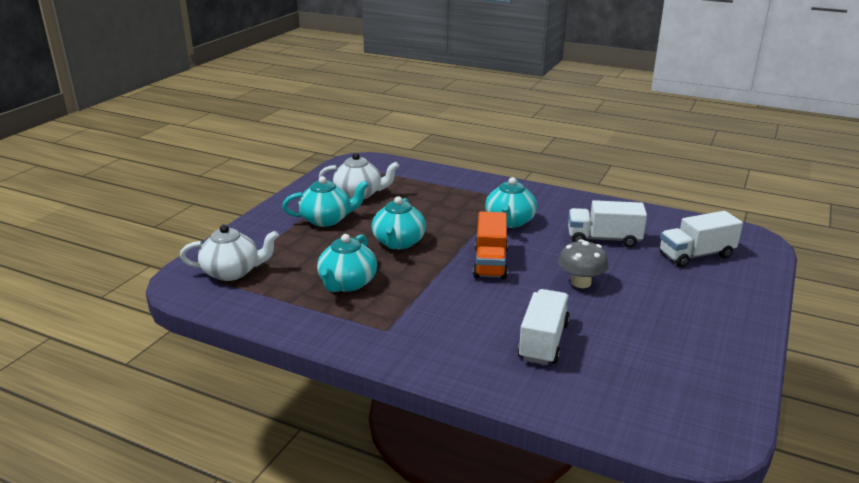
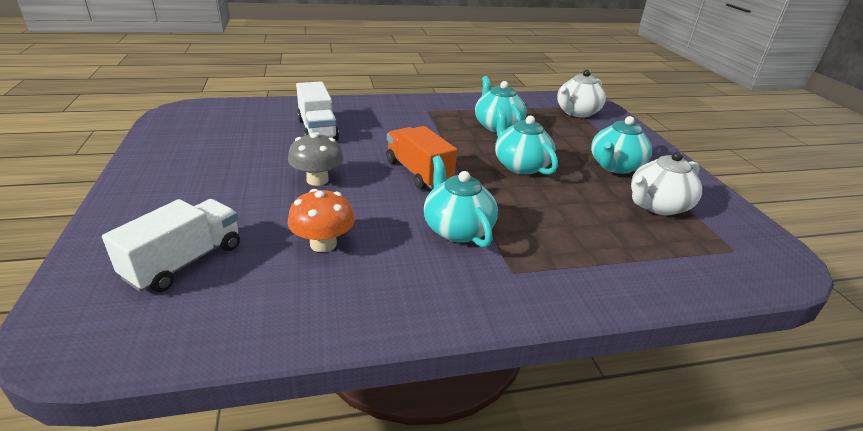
camera: 140 degrees right, 5 degrees up
white truck [568,200,647,248] -> orange mushroom [288,189,355,252]

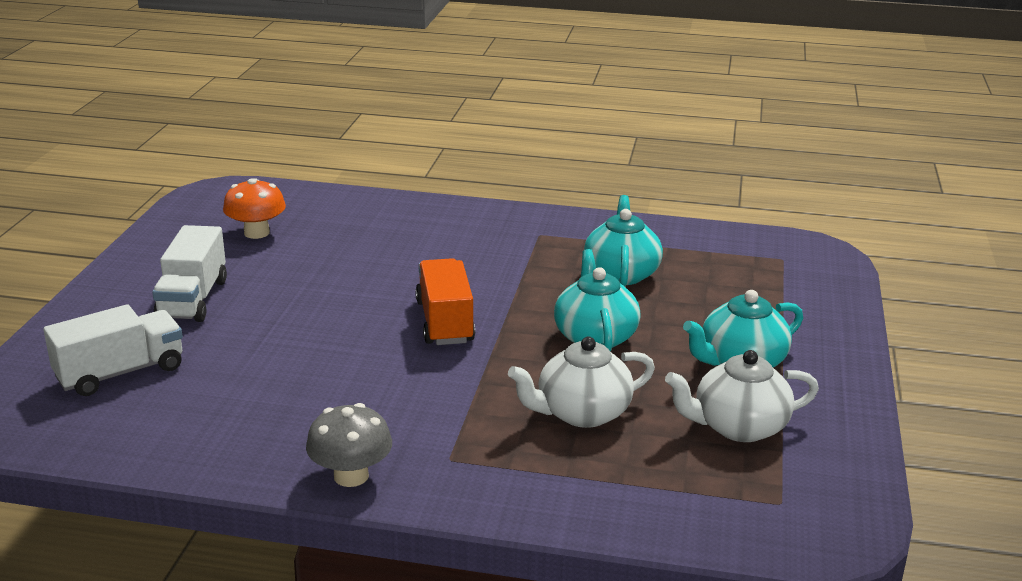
camera: 25 degrees right, 5 degrees down
grey mushroom [288,132,344,186] -> grey mushroom moved to [306,403,392,487]
orange mushroom [288,189,355,252] -> orange mushroom moved to [223,178,286,239]
white truck [296,81,339,141] -> white truck moved to [152,225,227,322]
turquoise teapot [424,155,498,248] -> none
white teapot [557,70,606,118] -> white teapot moved to [508,337,655,428]

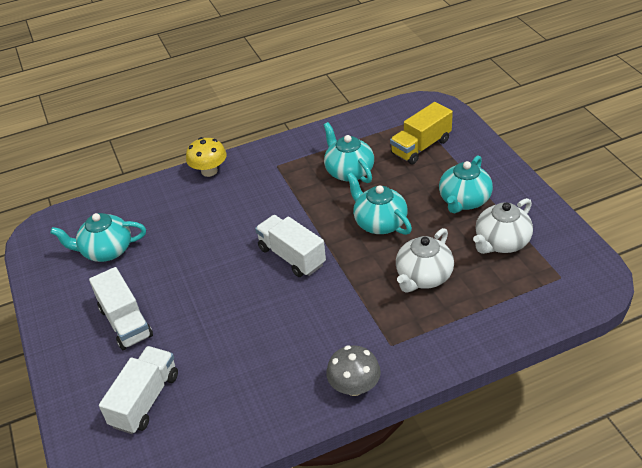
camera: 30 degrees left, 15 degrees up
orange mushroom [223,178,286,239] -> turquoise teapot [50,213,146,262]
orange truck [415,258,475,345] -> white truck [255,215,326,277]
none -> yellow mushroom [186,137,227,177]
none -> yellow truck [390,102,453,164]

